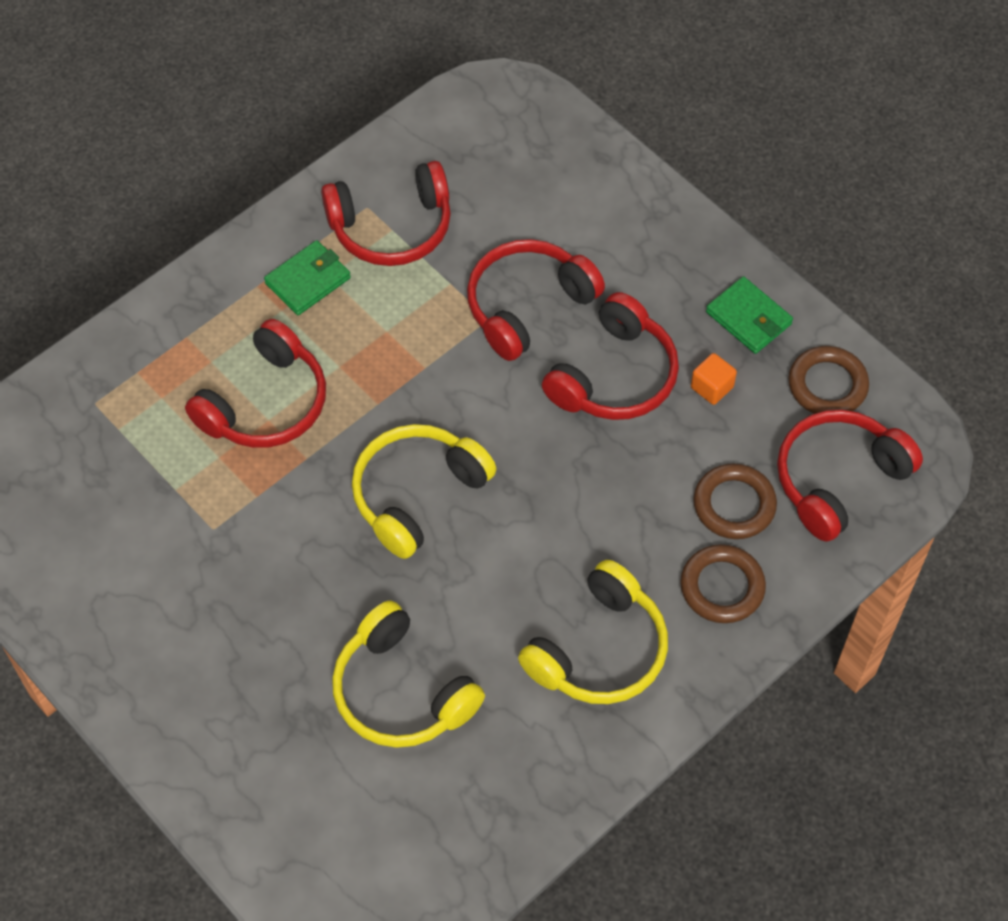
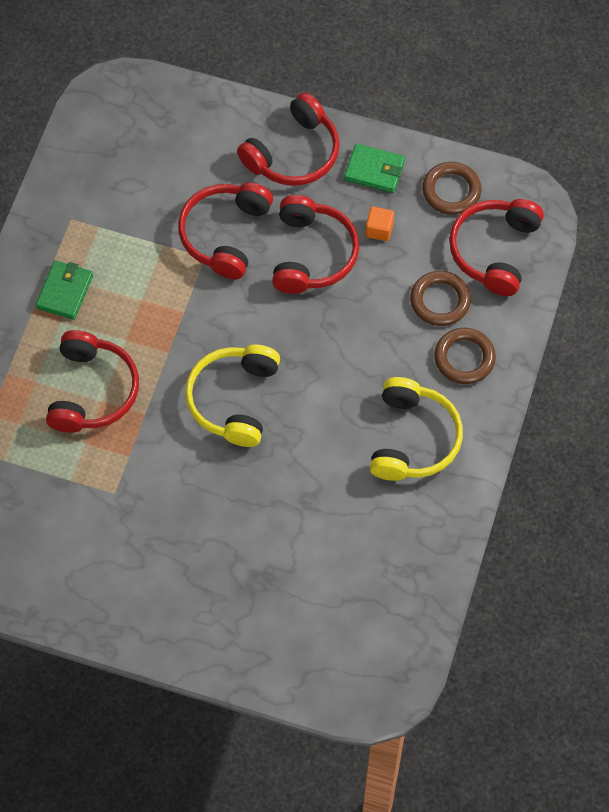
camera: 30 degrees left, 5 degrees up
red headphones [321,161,451,266] -> red headphones moved to [237,93,340,186]
yellow headphones [332,600,485,748] -> none

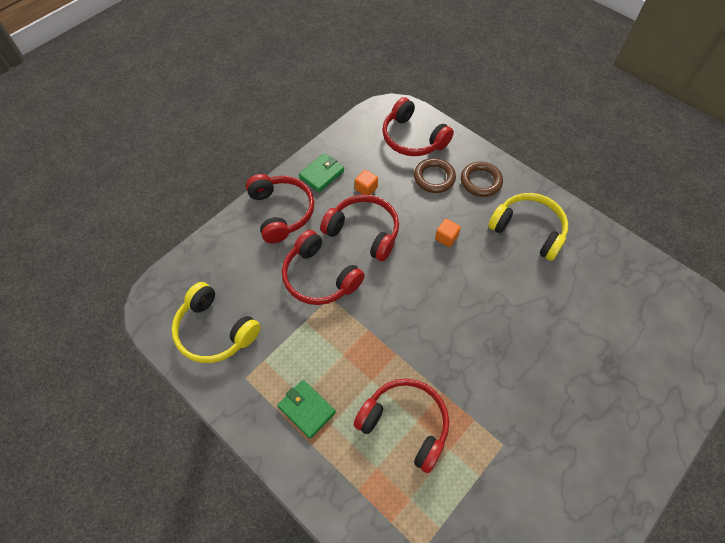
camera: 65 degrees left, 5 degrees down
yellow headphones [185,345,280,447] -> yellow headphones moved to [172,282,261,363]
brown ring [422,162,481,215] -> none
none -> orange cube [435,219,461,247]

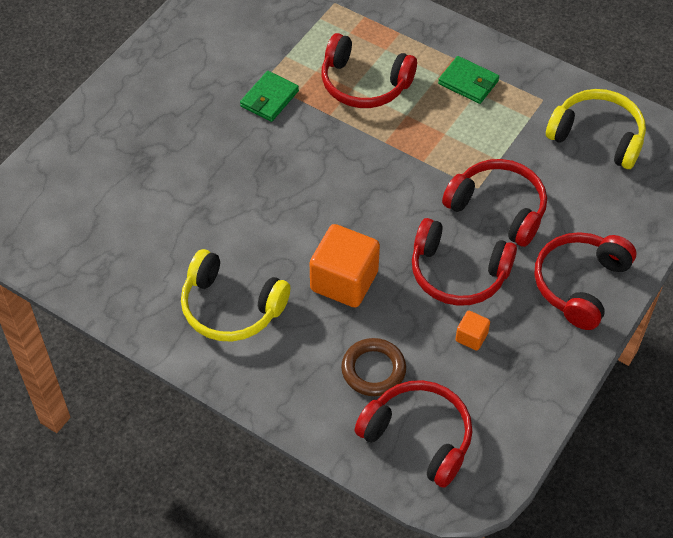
camera: 170 degrees right, 5 degrees down
red headphones [246,174,314,244] -> red headphones turned 60 degrees clockwise [534,232,636,330]
green wallet [299,153,344,192] -> green wallet moved to [240,71,299,122]
orange cube [435,219,461,247] -> orange cube [310,224,380,308], size x2.15
brown ring [461,162,503,197] -> none

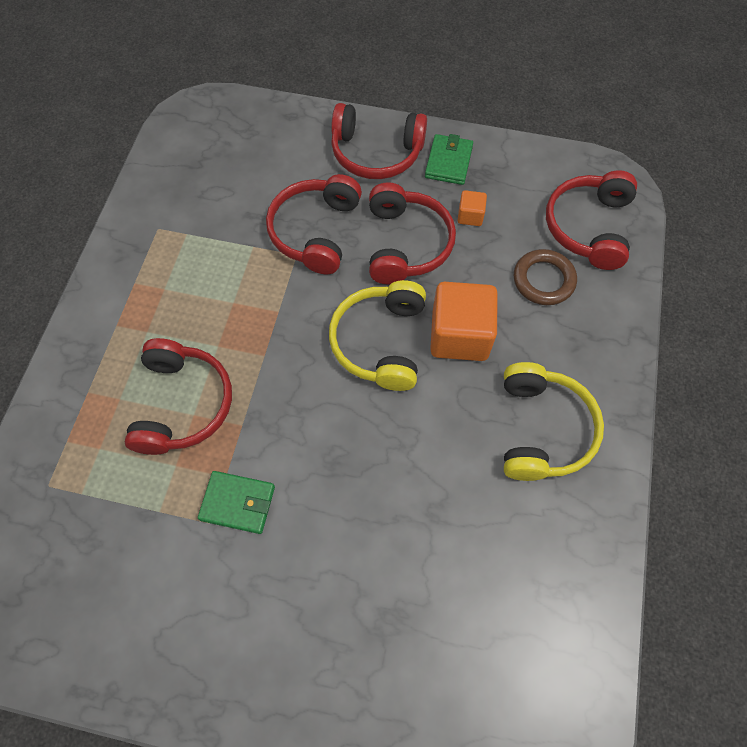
camera: 110 degrees left, 10 degrees up
green wallet [438,56,499,104] -> green wallet moved to [425,134,473,185]
yellow headphones [546,89,646,169] -> yellow headphones moved to [329,280,426,391]

